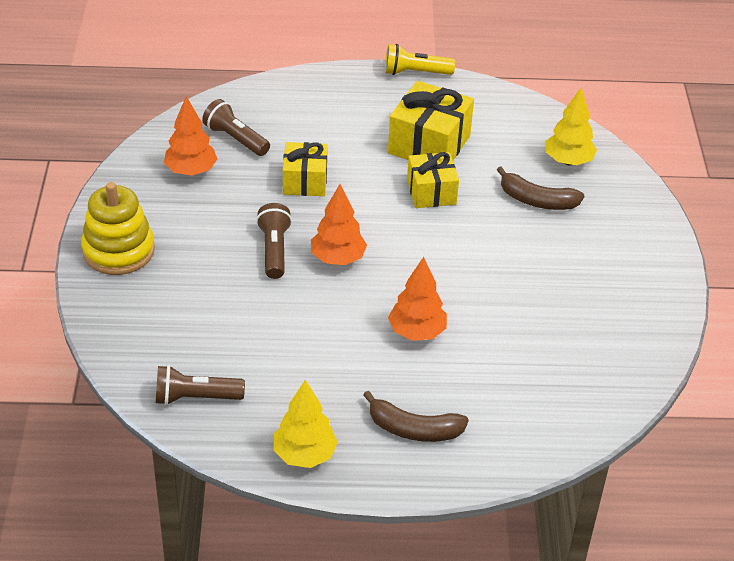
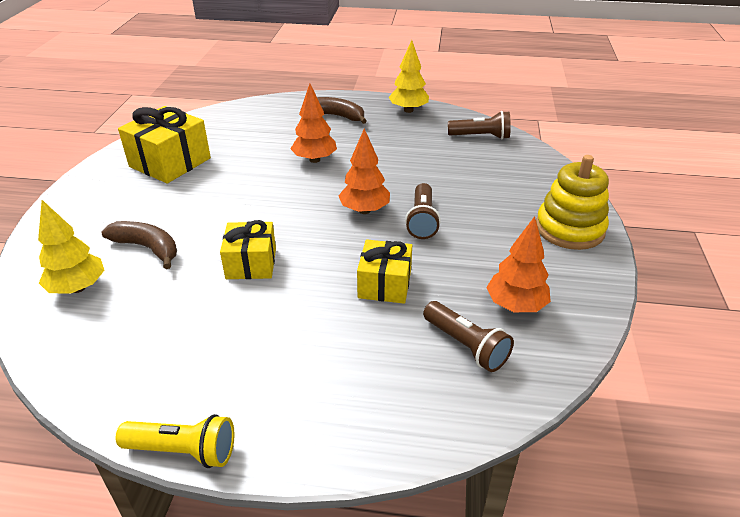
camera: 170 degrees left, 5 degrees down
yellow gift [388,81,474,160] -> yellow gift moved to [118,106,211,183]

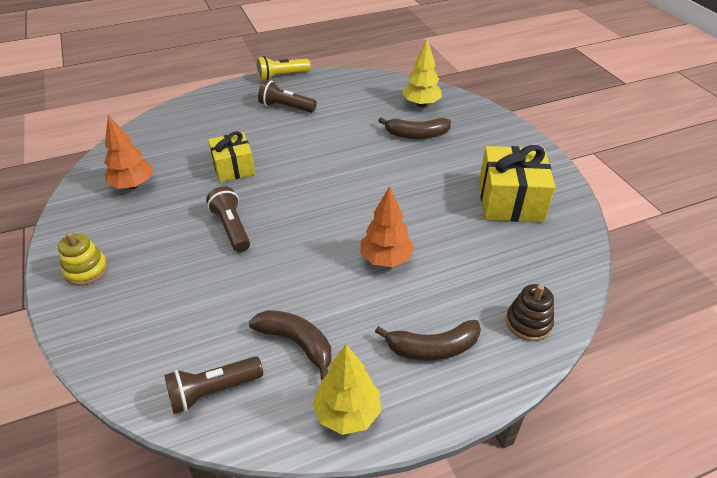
camera: 150 degrees right, 5 degrees up
yellow gift [220,220,276,279] -> none
orange tree [338,128,390,214] -> none
brown flashlight [423,301,514,372] -> brown flashlight moved to [258,80,317,113]
yellow stacking toy [536,155,609,250] -> yellow stacking toy [58,232,108,286], size x0.61
none -> brown banana [249,310,332,380]
none -> brown stacking toy [506,284,554,341]

